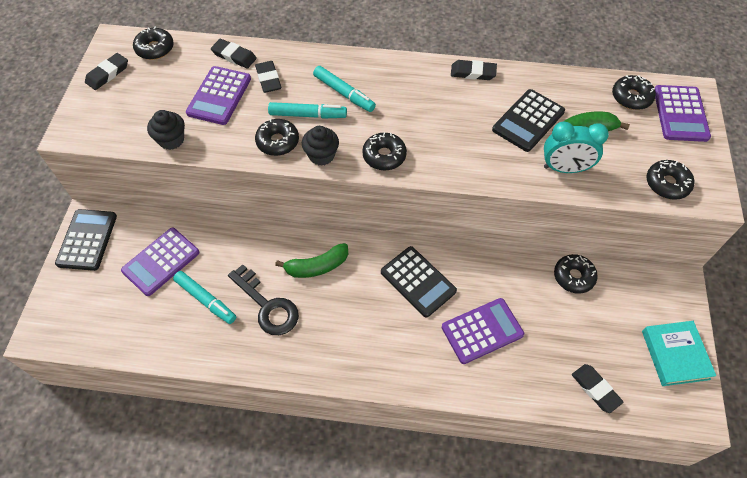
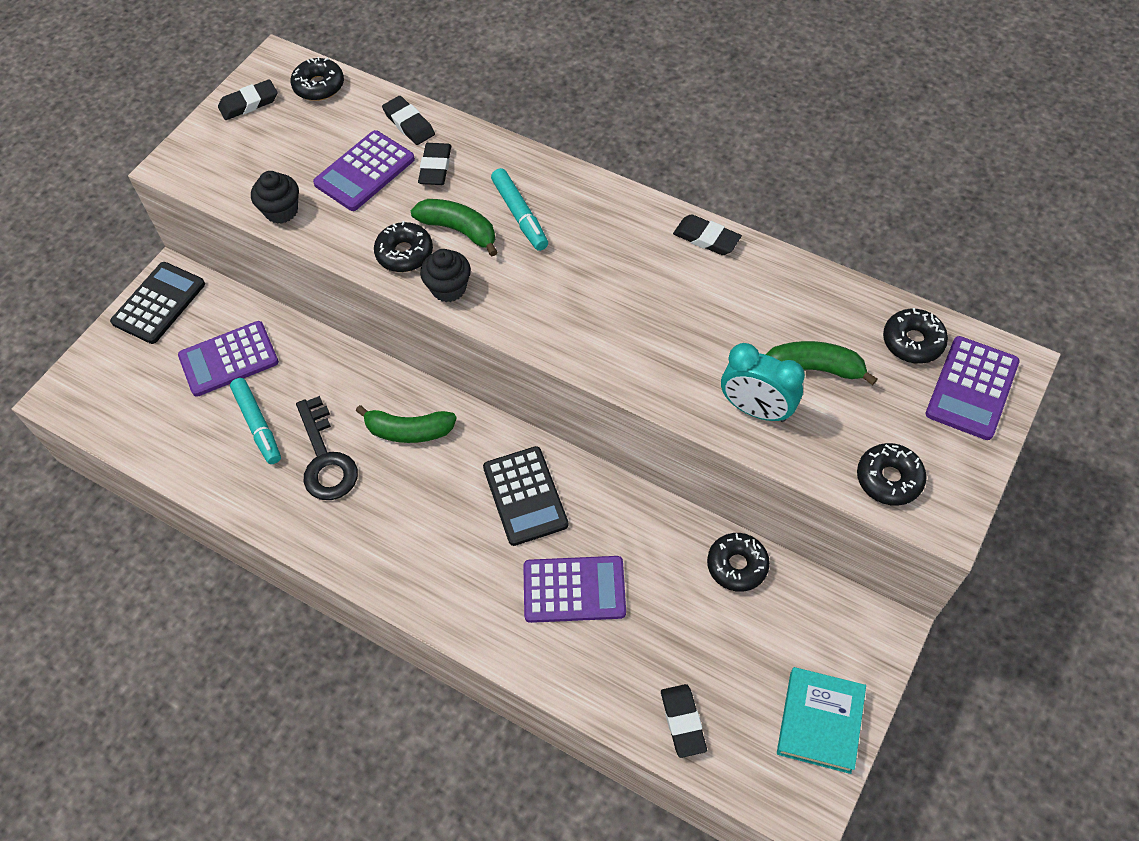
camera: 25 degrees right, 0 degrees up
turquoise marker [268,102,347,119] -> green banana [411,199,497,256]
black donut [362,132,407,170] -> none
black calculator [492,89,565,152] -> none

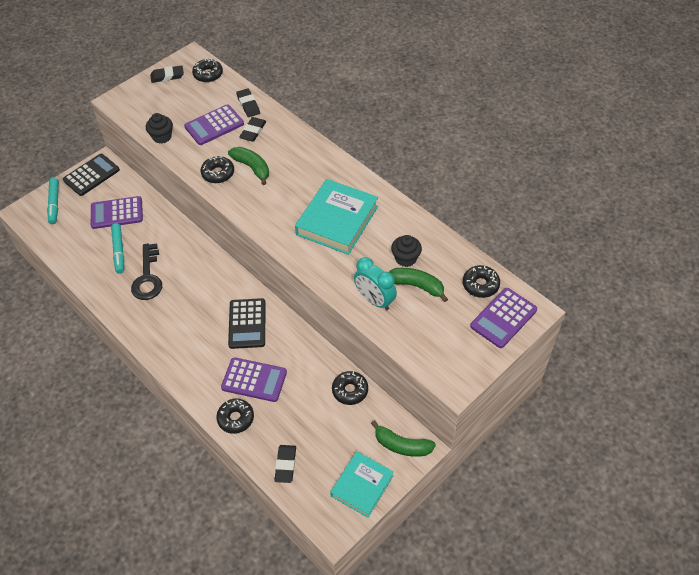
camera: 15 degrees right, 5 degrees down
green banana [356,405,457,443] -> green banana moved to [371,420,436,457]
black cupcake [420,249,471,302] -> black cupcake moved to [391,235,422,267]
turquoise marker [491,168,548,251] -> turquoise marker moved to [47,178,59,224]
black eraser [673,214,742,255] -> none
black donut [857,443,927,506] -> black donut moved to [216,399,254,434]
none -> turquoise book [295,179,378,255]

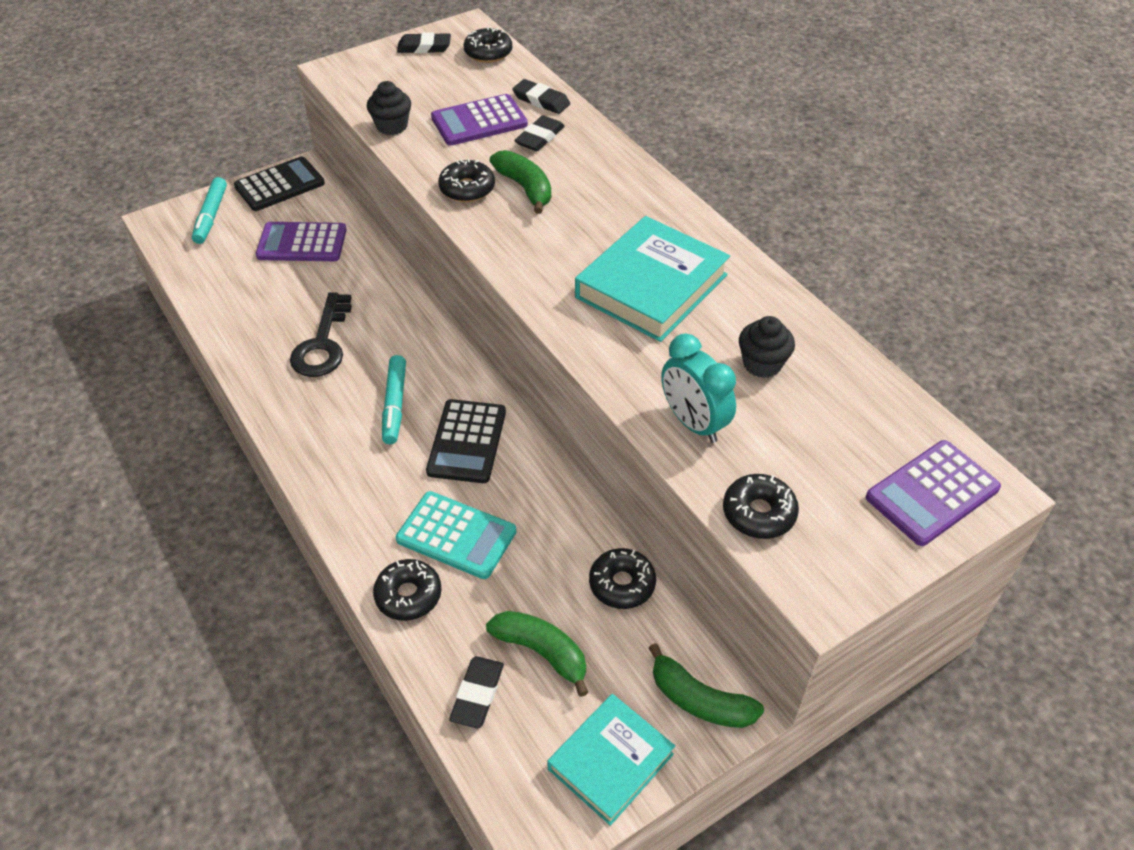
camera: 10 degrees right, 5 degrees down
turquoise marker [111,223,124,274] -> turquoise marker moved to [382,355,406,444]
purple calculator [221,357,287,402] -> turquoise calculator [396,491,516,579]
black eraser [236,88,260,117] -> black eraser turned 45 degrees counterclockwise [512,79,570,114]
green banana [389,268,448,302] -> green banana moved to [486,611,588,697]
black donut [463,265,500,298] -> black donut moved to [723,474,799,539]

